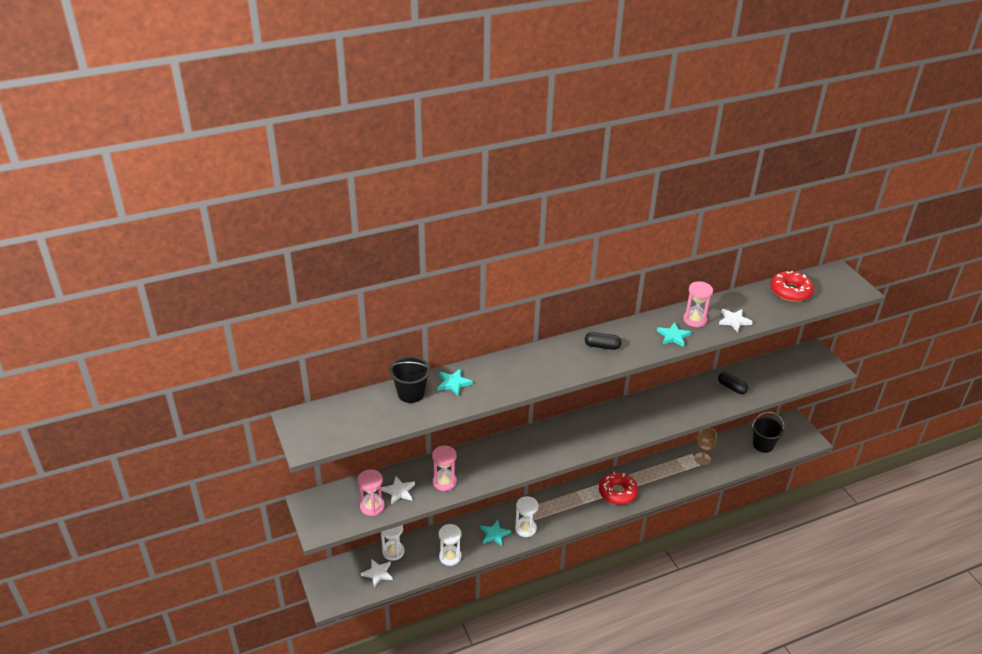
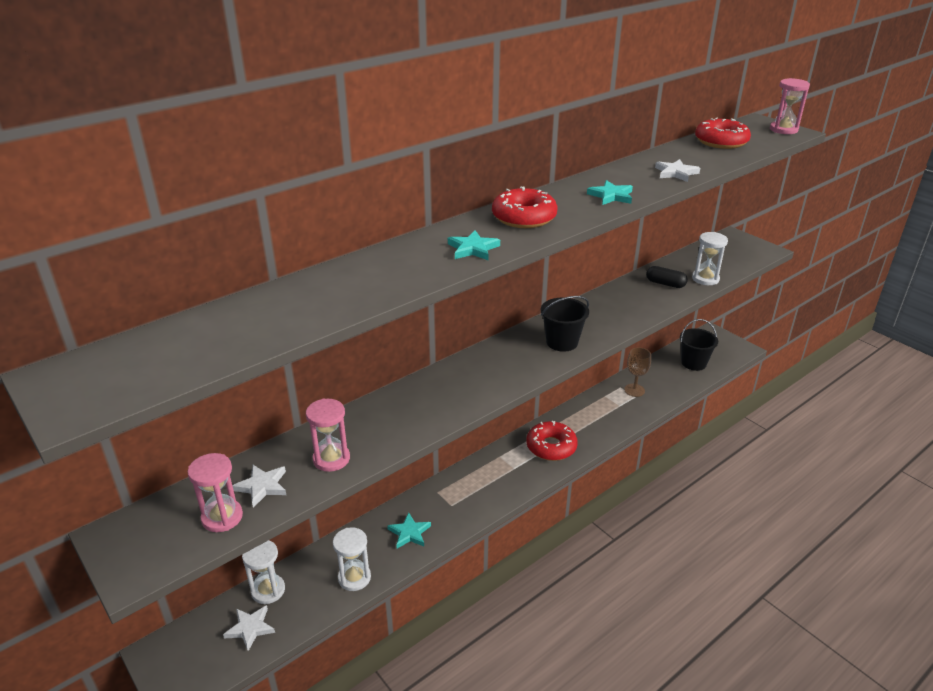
camera: 15 degrees left, 5 degrees down
black bucket [389,356,431,403] -> black bucket moved to [541,296,589,352]
turquoise star [438,368,473,396] -> turquoise star moved to [448,230,500,260]
white hourglass [515,496,538,537] -> white hourglass moved to [692,232,728,285]
black capsule [585,332,621,350] -> red donut [492,187,558,228]
pink hourglass [683,281,713,327] -> pink hourglass moved to [770,78,810,134]

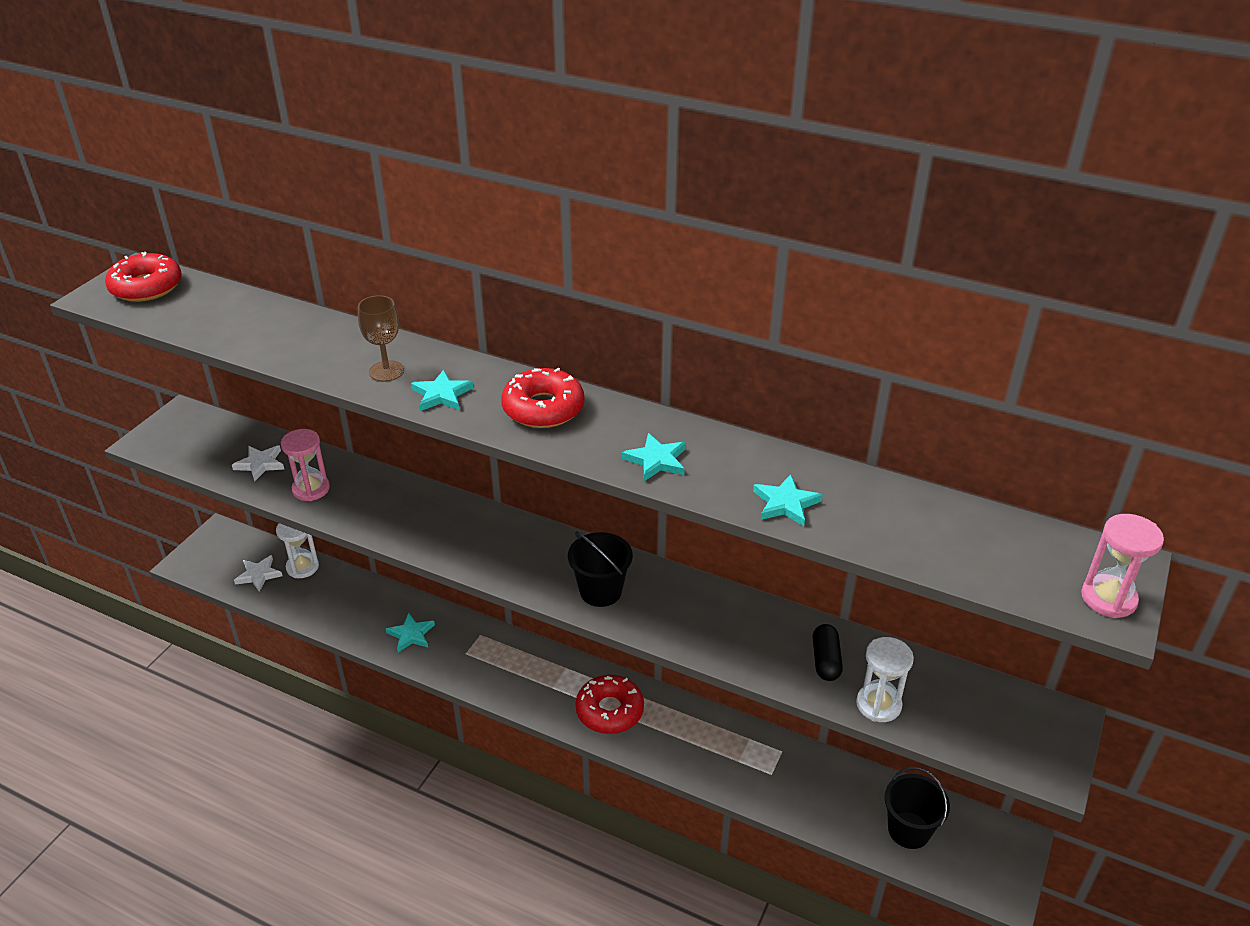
camera: 65 degrees right, 5 degrees up
pink hourglass [188,453,243,532] -> none
white hourglass [333,527,371,591] -> none
brown goblet [624,347,651,397] -> brown goblet moved to [358,295,404,382]
white star [655,159,700,182] -> turquoise star [753,474,823,526]
red donut [695,117,751,149] -> red donut moved to [105,252,182,302]

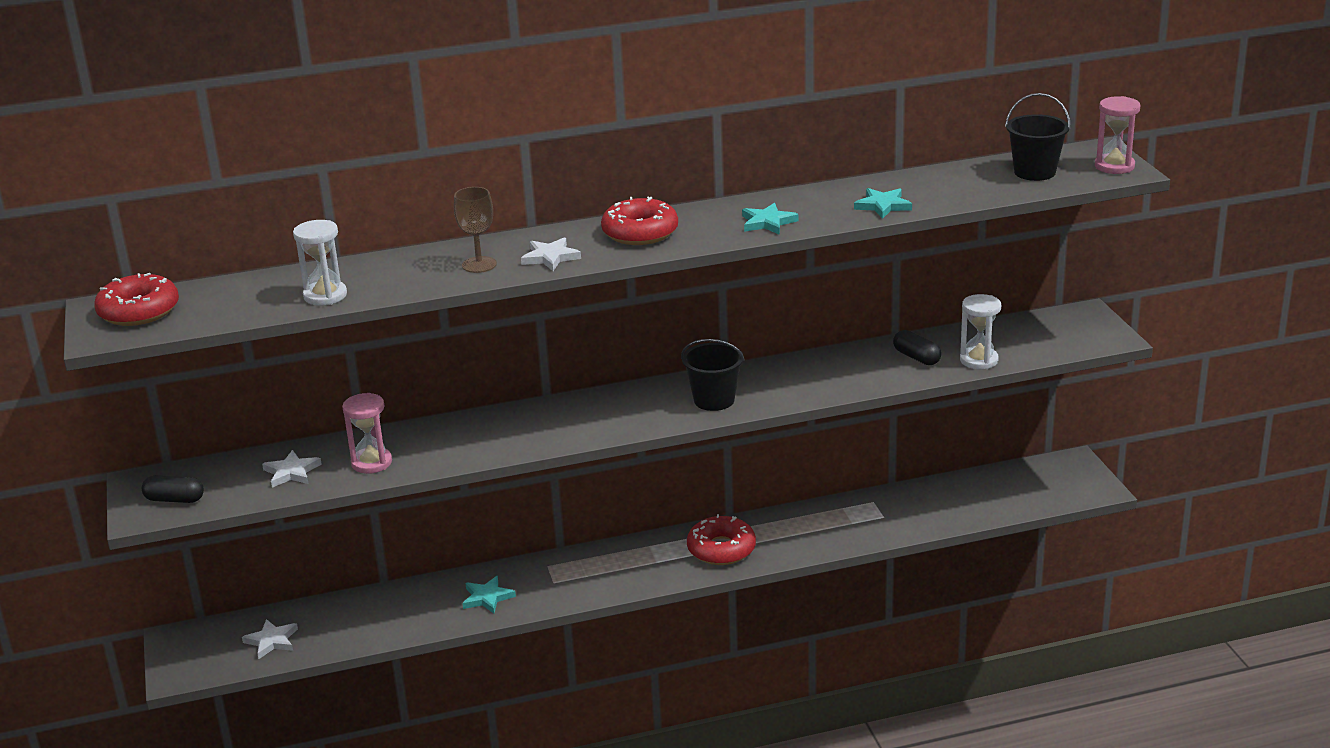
camera: 40 degrees left, 10 degrees down
white hourglass [276,523,319,578] -> white hourglass moved to [293,220,347,306]
turquoise star [411,370,473,411] -> white star [521,237,581,271]
black bucket [884,767,950,849] -> black bucket moved to [1005,93,1071,181]
none -> black capsule [142,476,204,503]

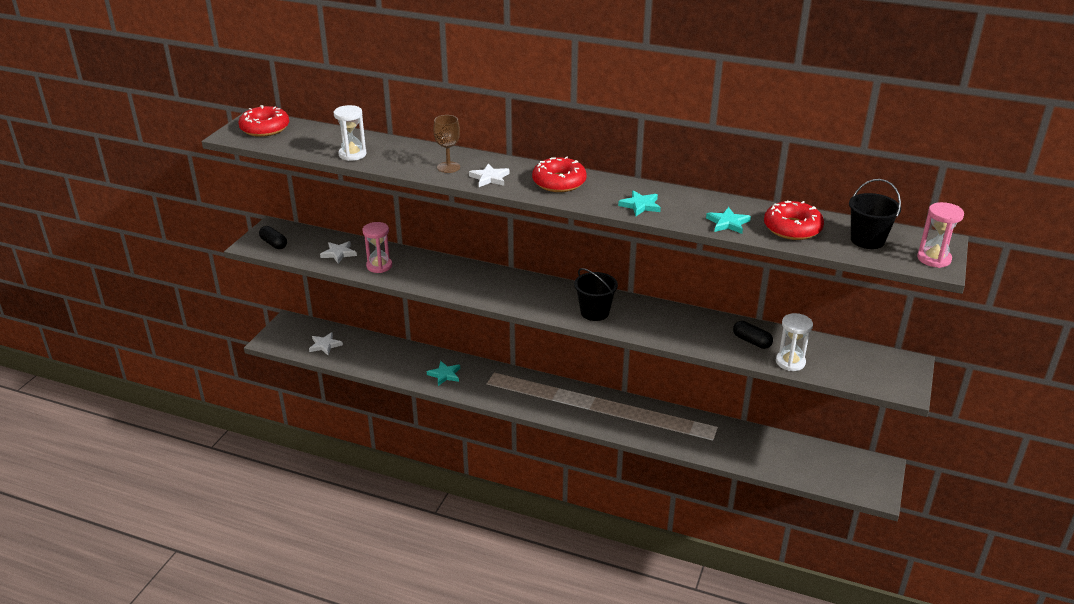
camera: 35 degrees right, 5 degrees up
red donut [687,514,756,565] -> red donut moved to [764,201,824,240]
black capsule [893,330,941,365] -> black capsule turned 45 degrees counterclockwise [733,321,773,349]

